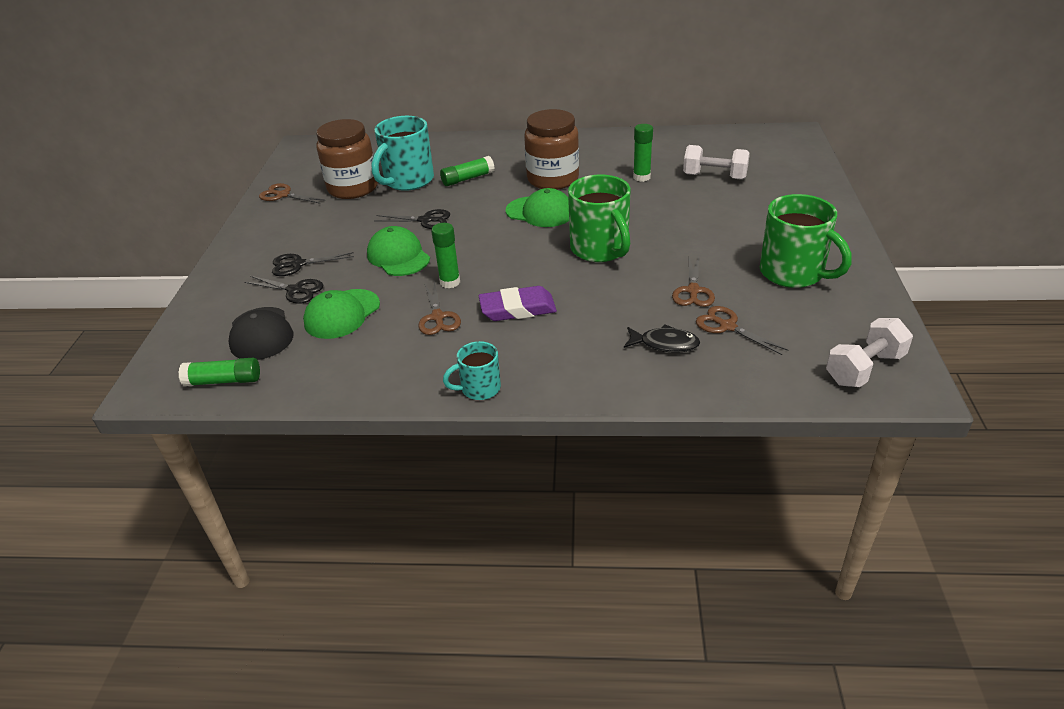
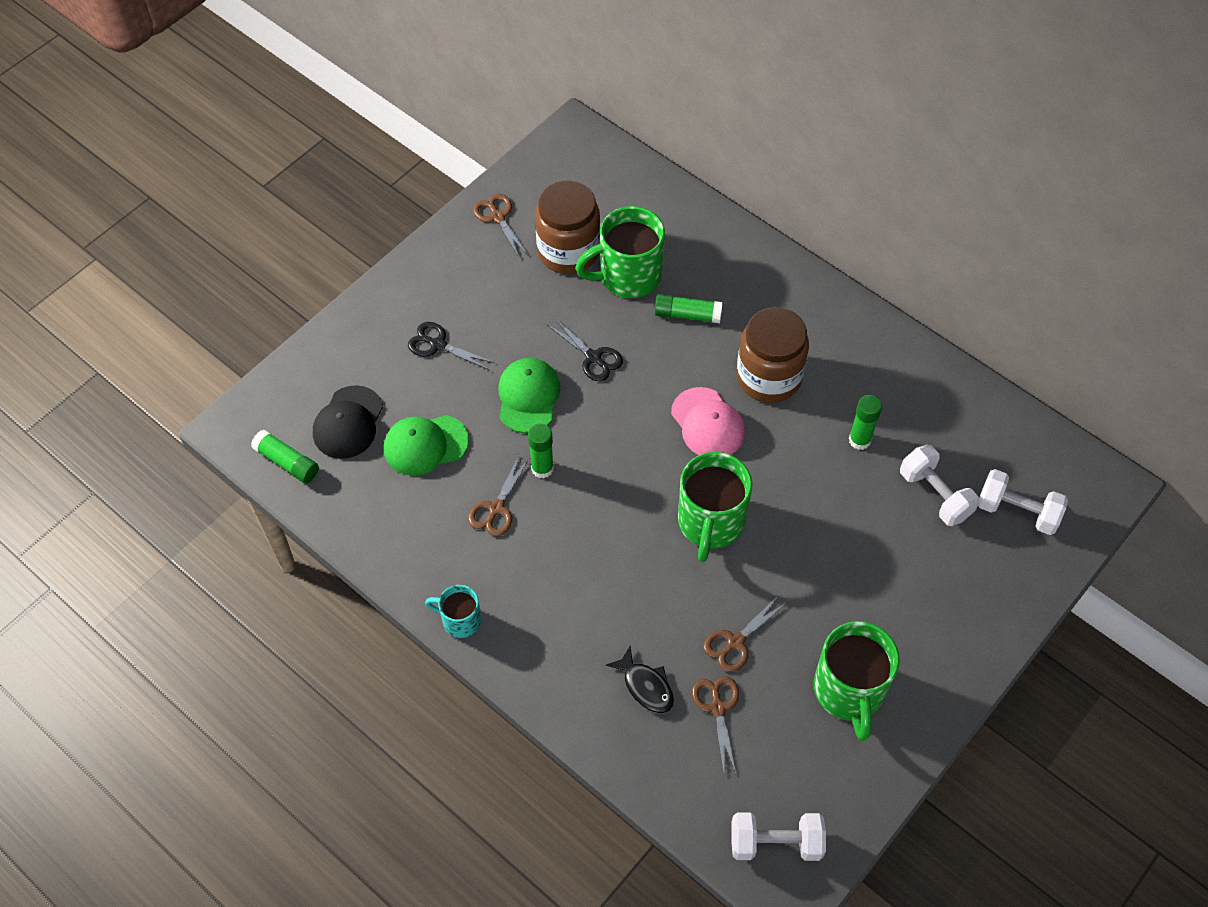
camera: 35 degrees right, 20 degrees up
black scissors [244,276,323,304] -> none
turquoise mug [372,116,434,191] -> green mug [575,206,665,298]
purple eraser [479,286,557,321] -> none
green cap [506,188,569,227] -> pink cap [671,387,745,455]
none -> white dumbbell [978,469,1068,535]

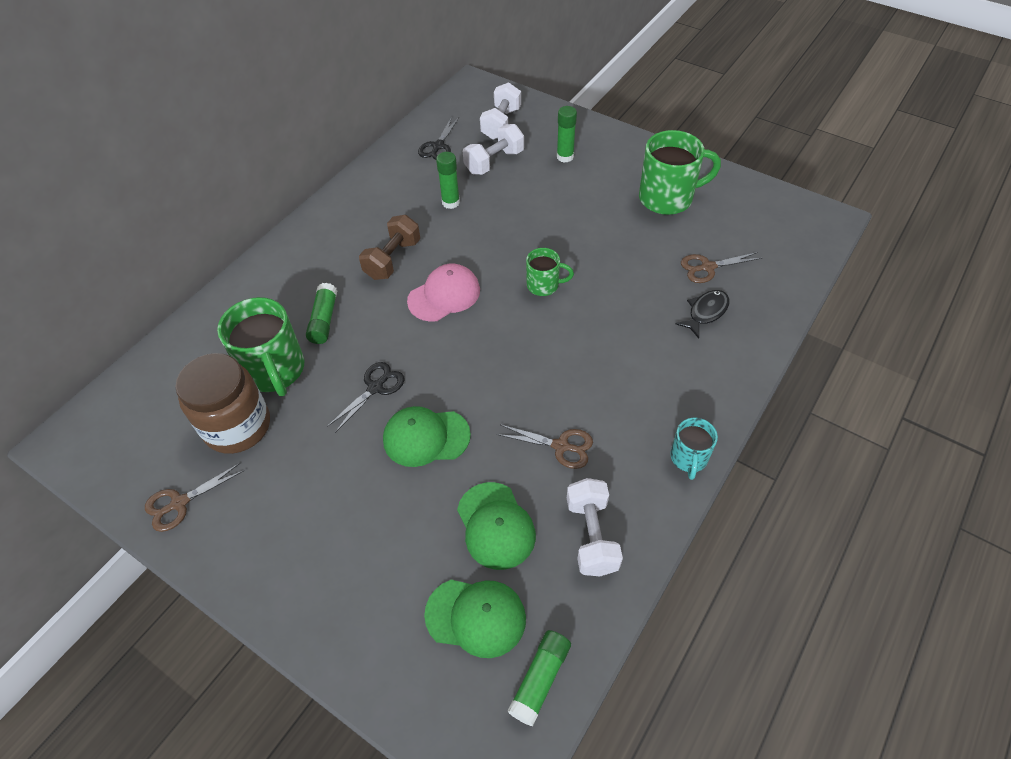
camera: 95 degrees left, 5 degrees down
black cap [313,385,383,459] -> green cap [424,580,526,658]
black scissors [408,322,495,370] -> black scissors moved to [418,117,459,160]
green glue stick [528,423,554,478] -> green glue stick moved to [557,106,577,163]
green mug [678,452,753,562] -> green mug [526,248,574,296], size x0.55
brown scissors [703,595,786,672] -> none
white dumbbell [731,813,826,861] -> white dumbbell moved to [567,478,623,576]
brown jar [737,307,809,403] -> brown dumbbell [359,215,420,280]

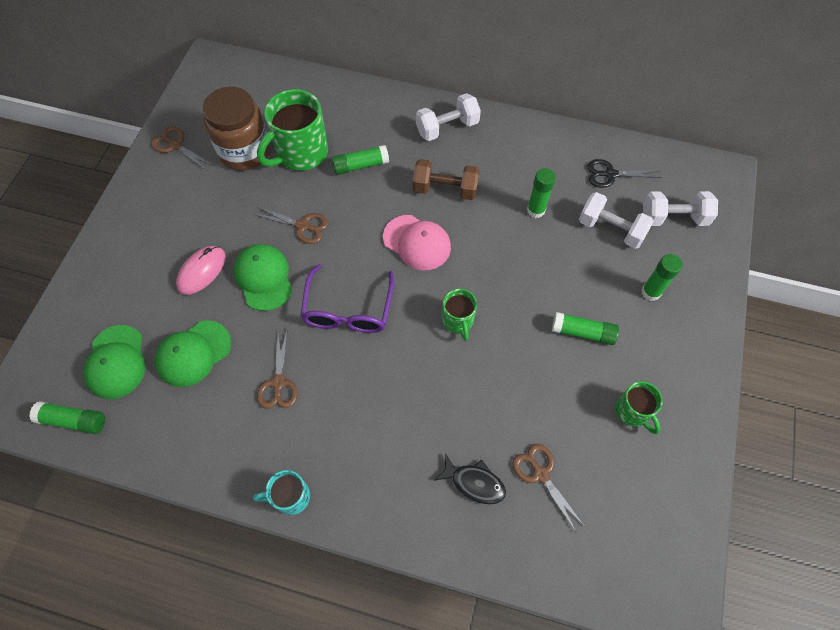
camera: 70 degrees right, 10 degrees up
black scissors [327,362,405,433] -> brown scissors [253,207,328,244]
white dumbbell [567,478,623,576] -> white dumbbell moved to [416,93,481,141]
green mug [639,130,721,215] -> green mug [615,381,663,434], size x0.55
none -> pink mouse [176,246,226,295]
none -> purple glasses [300,264,394,333]
none -> green glue stick [552,312,619,345]

